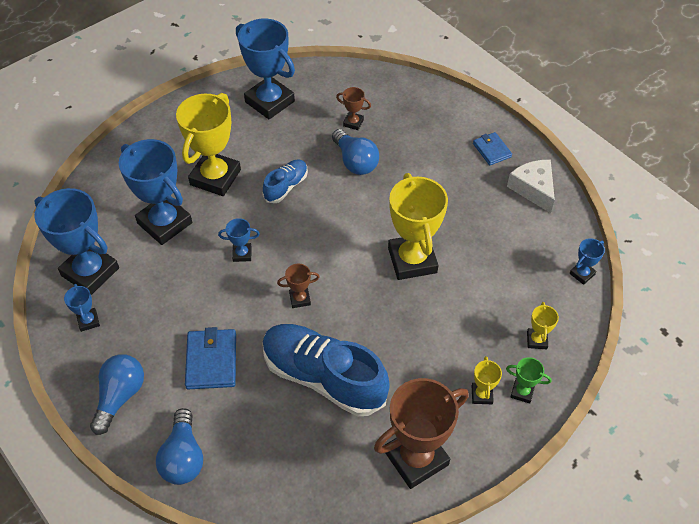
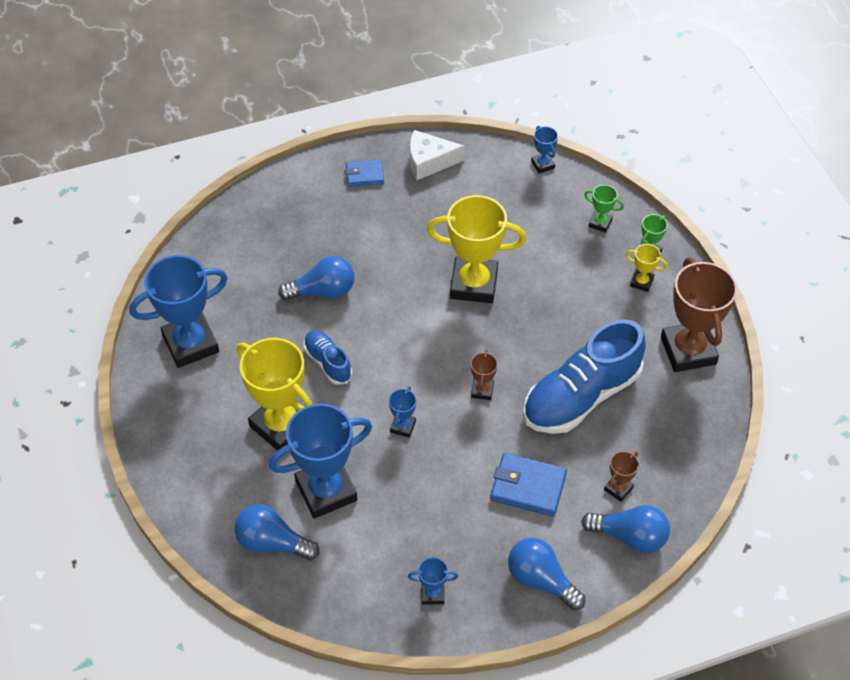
camera: 70 degrees left, 0 degrees up
blue trophy [34,188,119,295] -> none
brown trophy [336,87,371,130] -> brown trophy moved to [604,451,639,502]
yellow trophy [527,302,559,349] -> green trophy [584,185,624,233]
none -> blue light bulb [235,504,319,560]

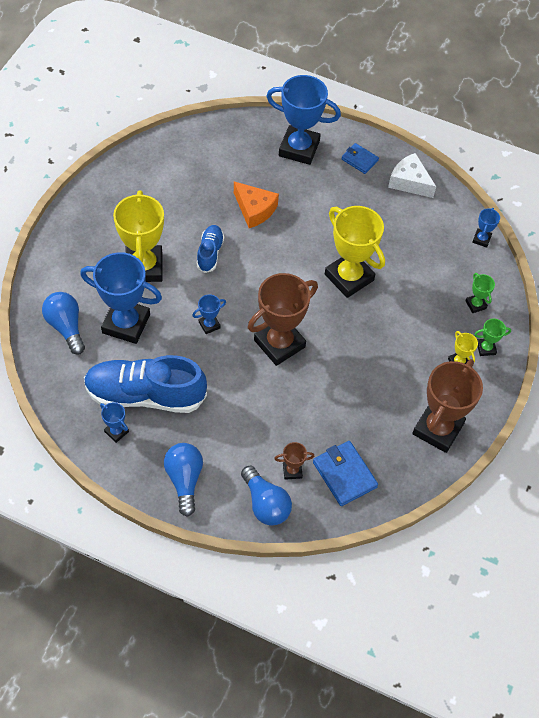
camera: 40 degrees right, 5 degrees up
blue trophy [130,255,228,368] -> blue trophy moved to [266,75,341,165]
blue light bulb [278,256,355,300] -> orange cheese [234,181,279,228]
brown trophy [471,350,498,400] -> brown trophy [248,273,318,366], size x2.24
blue wallet [490,453,567,516] -> blue wallet moved to [313,441,378,506]
blue shoe [523,319,646,434] -> blue shoe moved to [84,355,207,413]

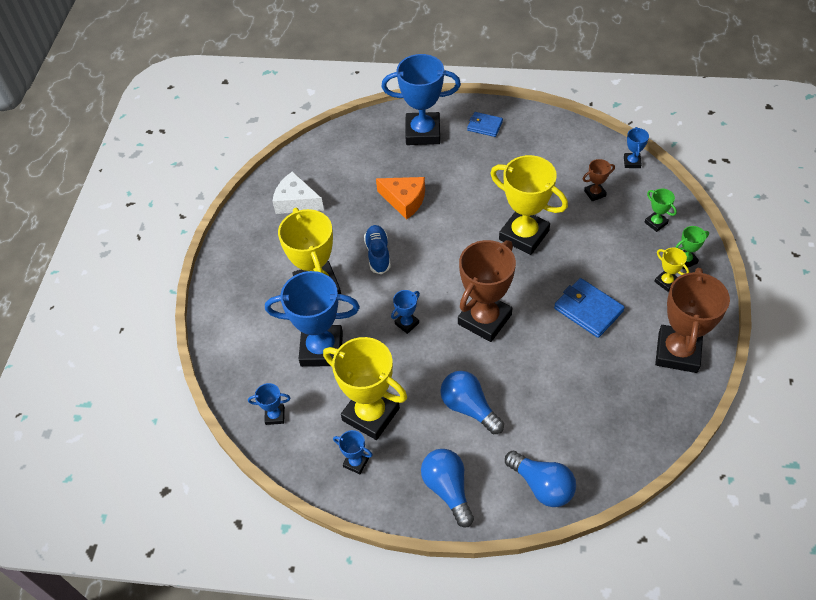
camera: 10 degrees left, 5 degrees down
blue light bulb [42,292,85,355] -> blue light bulb moved to [440,371,504,434]
blue shoe [84,355,207,413] -> yellow trophy [323,337,407,440]
brown trophy [274,442,315,480] -> brown trophy moved to [583,159,615,201]
blue wallet [313,441,378,506] -> blue wallet moved to [554,278,625,338]
white cheese [388,153,436,198] -> white cheese moved to [272,171,324,214]
none -> blue trophy [248,383,291,425]

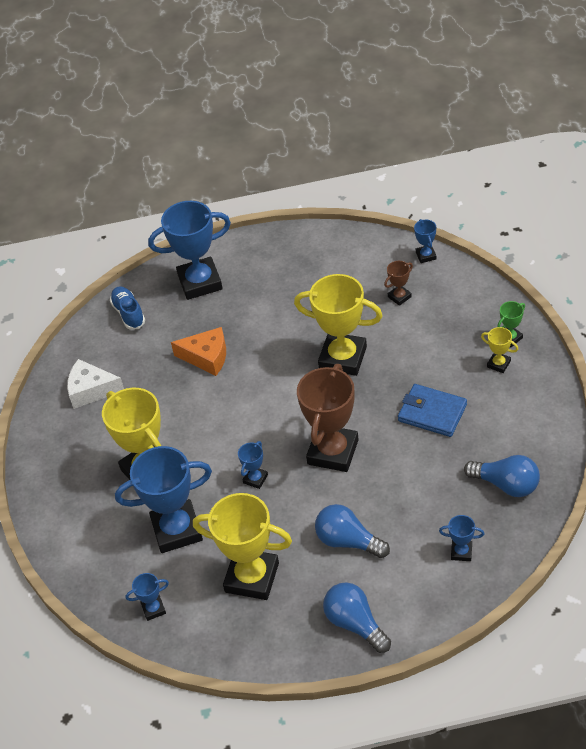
camera: 15 degrees left, 5 degrees down
blue trophy [333,430,373,474] -> blue trophy moved to [439,515,484,561]
blue shoe [364,225,391,274] -> blue shoe moved to [110,286,145,330]
blue wallet [467,112,503,137] -> none
blue light bulb [505,450,576,507] -> blue light bulb moved to [464,455,540,497]
green trophy [644,189,677,232] -> none
brown trophy [655,268,730,373] -> none

